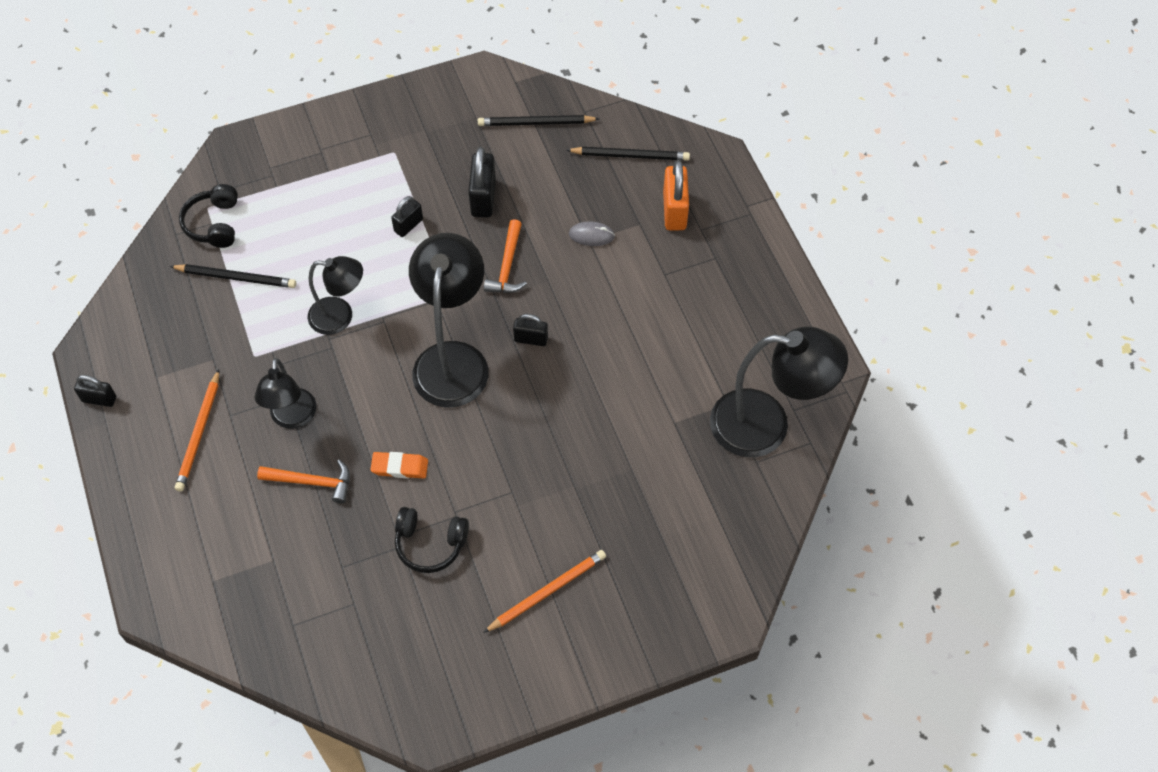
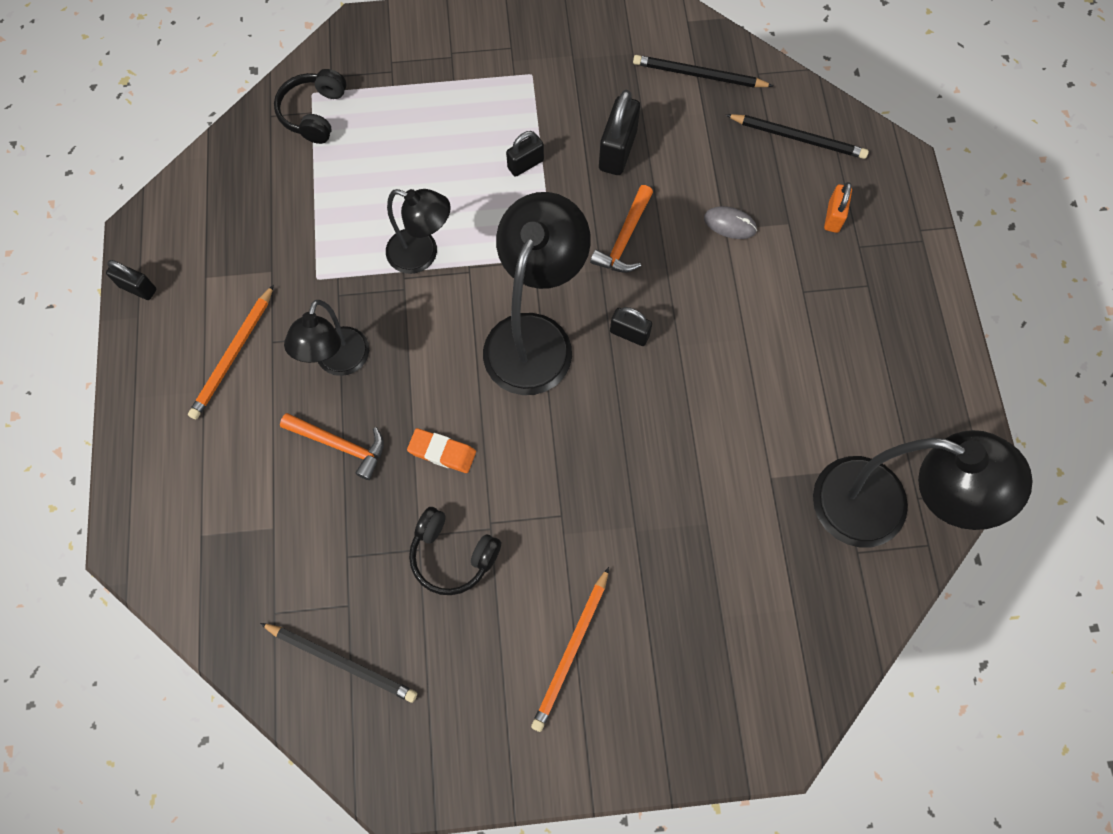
camera: 15 degrees right, 10 degrees up
black pencil [170,264,296,288] -> black pencil moved to [260,623,417,703]
orange pencil [483,550,606,633] -> orange pencil turned 135 degrees clockwise [531,567,609,732]
orange padlock [663,160,689,230] -> orange padlock [824,182,852,233], size x0.61

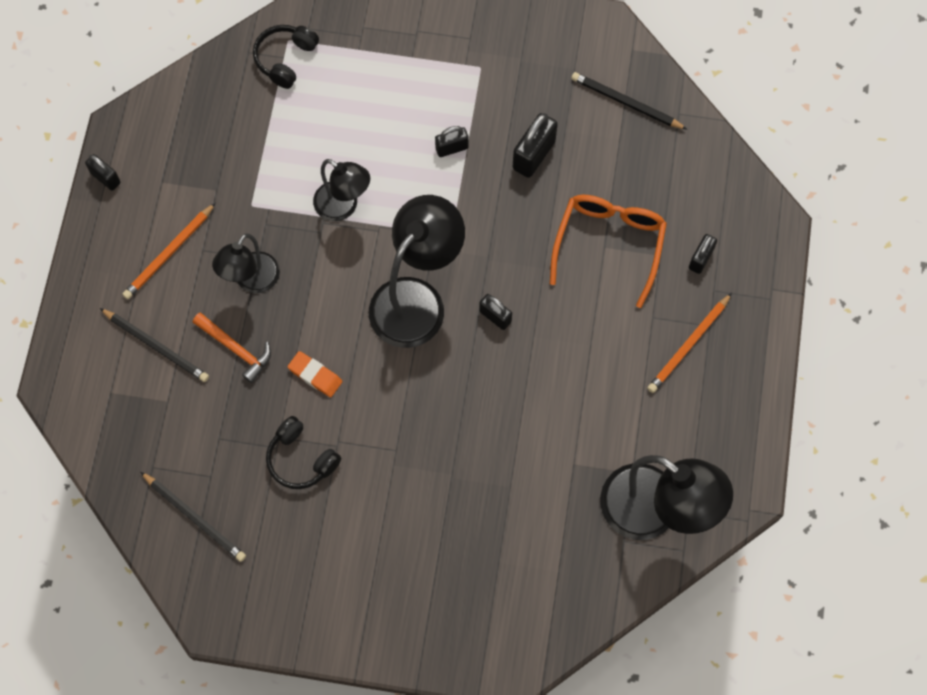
camera: 15 degrees right, 0 degrees up
orange pencil [531,567,609,732] -> orange pencil moved to [647,293,732,393]
orange hammer [590,185,653,272] -> none
grey mouse [704,206,757,239] -> orange glasses [550,195,667,308]
black pencil [726,114,869,159] -> black pencil moved to [100,308,209,382]
orange padlock [824,182,852,233] -> black padlock [689,234,717,274]

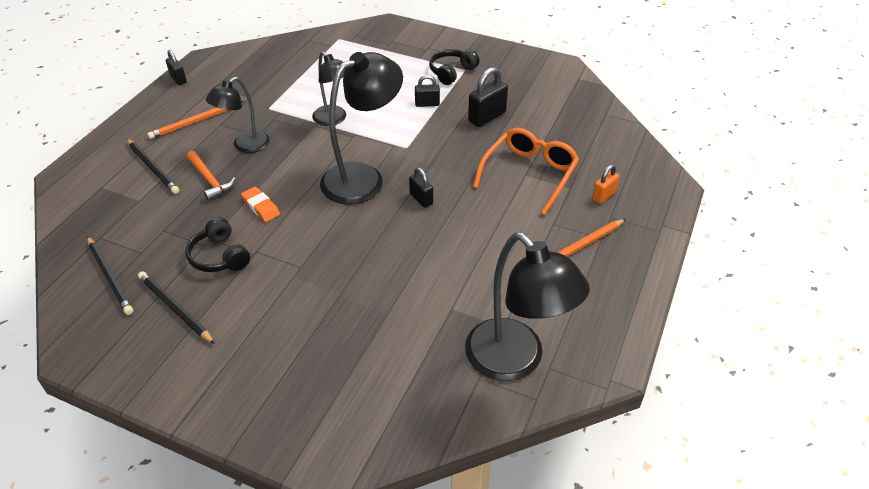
camera: 15 degrees right, 25 degrees down
black headphones [253,25,319,89] -> black headphones moved to [429,49,480,85]
black pencil [571,72,687,129] -> black pencil moved to [138,271,215,344]
black padlock [689,234,717,274] -> orange padlock [592,164,620,204]

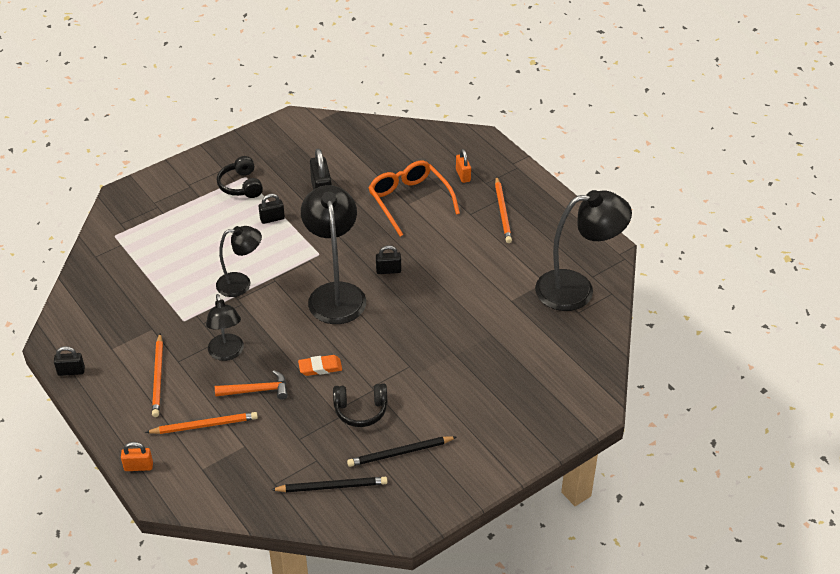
camera: 60 degrees left, 0 degrees up
black pencil [127,139,179,194] -> orange pencil [145,412,258,434]
black padlock [415,75,440,107] -> black padlock turned 45 degrees clockwise [259,194,285,224]
none -> orange padlock [121,442,153,471]

